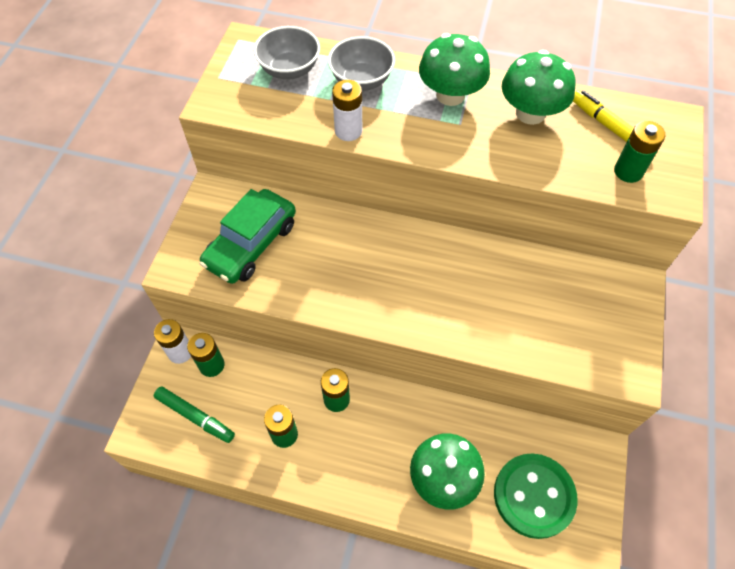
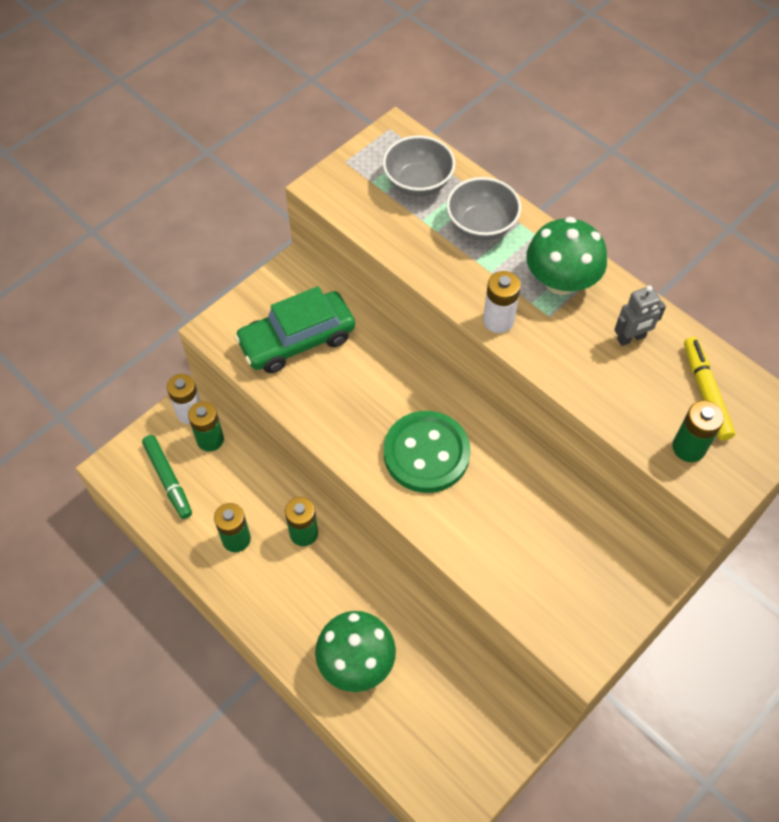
camera: 30 degrees right, 0 degrees up
white battery [332,80,362,141] -> white battery moved to [483,271,521,333]
green button [494,453,578,539] -> green button moved to [384,411,471,493]
green mushroom [502,50,576,125] -> grey robot [614,285,666,346]

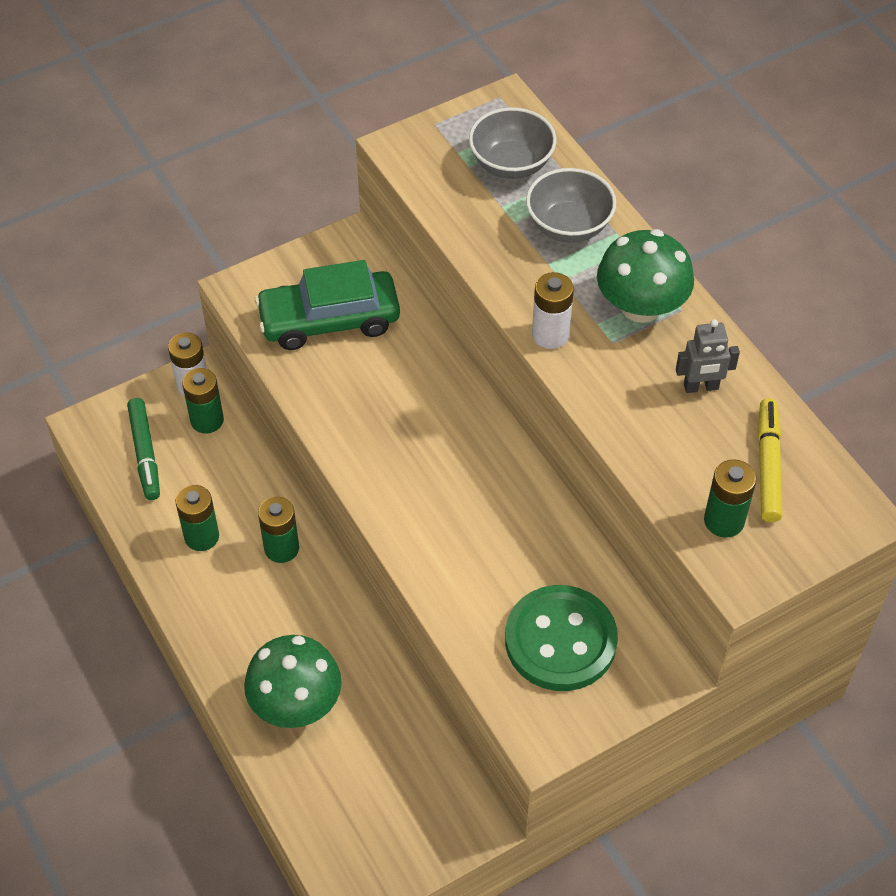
camera: 15 degrees right, 5 degrees down
green button [384,411,471,493] -> green button moved to [505,585,618,691]

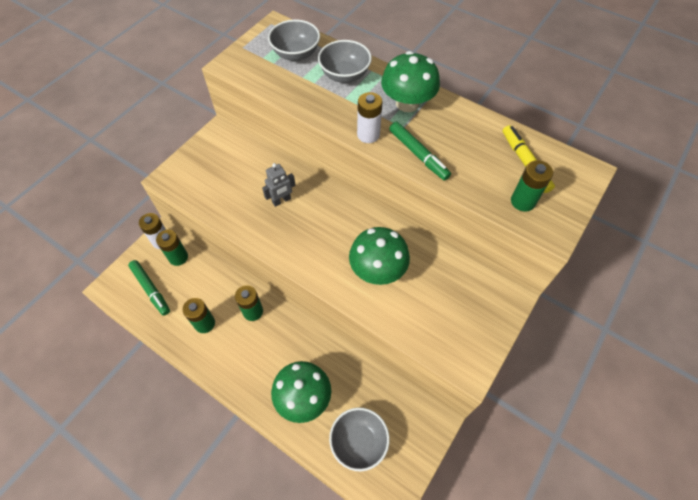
camera: 25 degrees left, 5 degrees up
green car [255,260,400,350] -> none
green button [505,585,618,691] -> none
grey robot [676,319,740,393] -> grey robot moved to [262,163,296,207]
none -> grey bowl [329,408,390,471]
none -> green mushroom [349,227,410,285]
none -> green marker [389,122,451,181]

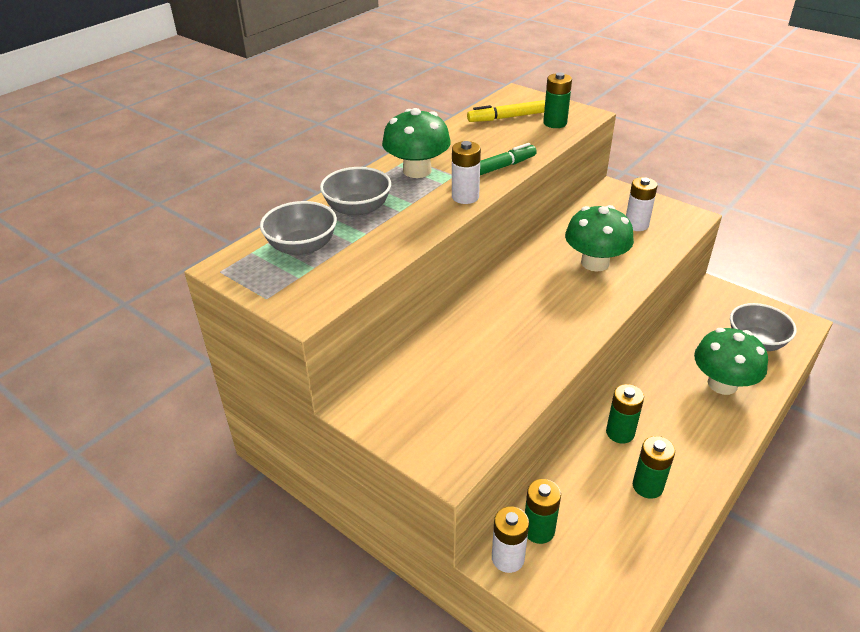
camera: 85 degrees left, 20 degrees down
green marker [128,260,170,316] -> none
grey robot [262,163,296,207] -> none
none -> white battery [626,177,658,231]

